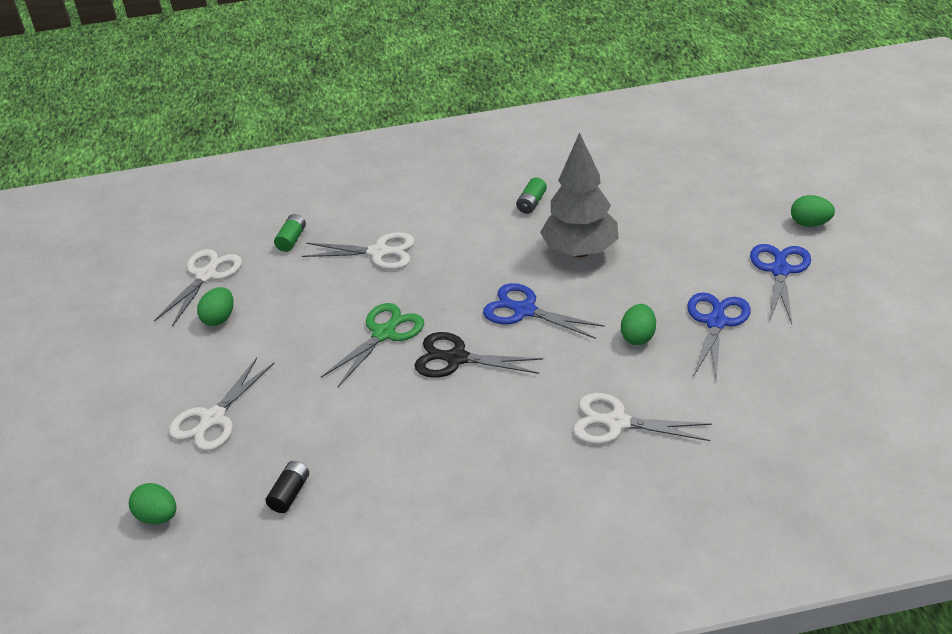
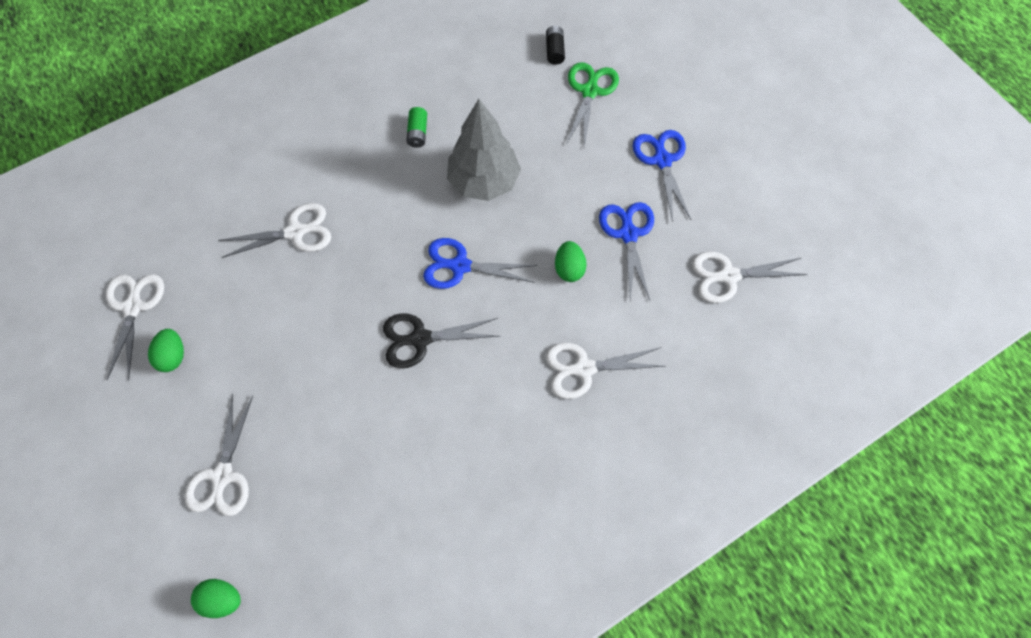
camera: 25 degrees left, 25 degrees up
black battery [265,461,309,513] -> black battery moved to [546,26,565,65]
green battery [274,214,306,252] -> none
green scissors [321,303,424,387] -> green scissors moved to [567,62,619,148]
green egg [791,195,835,227] -> none
none -> white scissors [692,251,807,303]

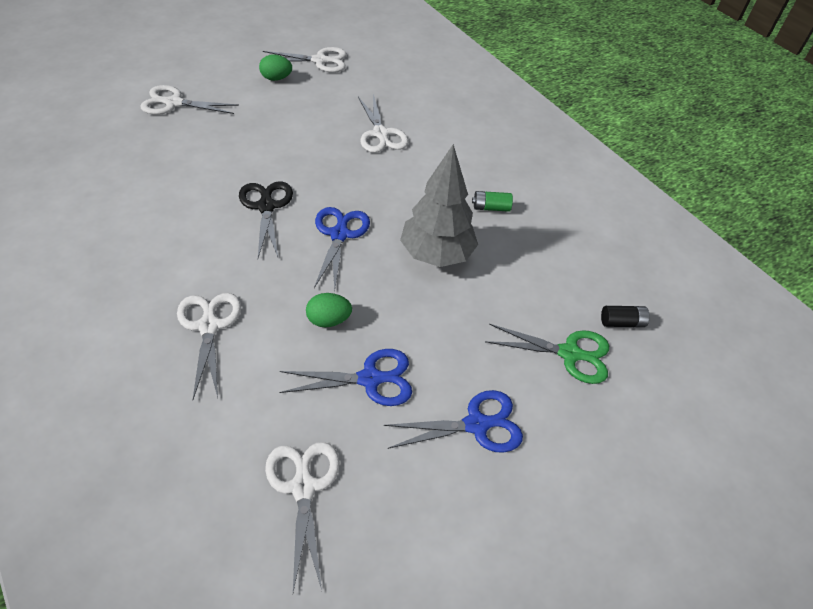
camera: 85 degrees right, 15 degrees down
green egg [191,579,241,618] -> none

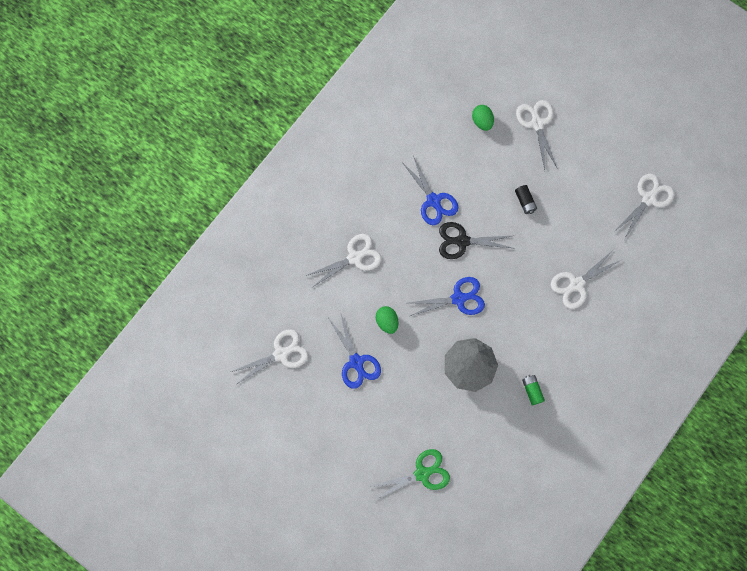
camera: 75 degrees right, 25 degrees up
black scissors [239,181,293,258] -> black scissors turned 150 degrees counterclockwise [439,222,512,259]
green egg [259,54,292,81] -> green egg moved to [472,105,494,131]
white scissors [263,47,347,73] -> white scissors turned 120 degrees counterclockwise [614,173,675,240]
blue scissors [384,390,523,453] -> blue scissors moved to [402,156,458,225]
green scissors [485,324,609,384] -> green scissors turned 105 degrees counterclockwise [371,449,450,500]
black battery [601,306,650,327] -> black battery moved to [515,185,537,214]

